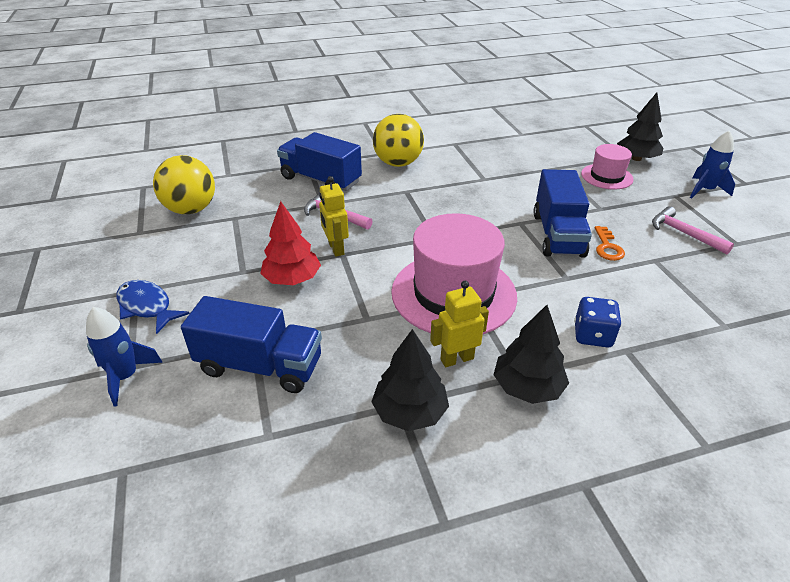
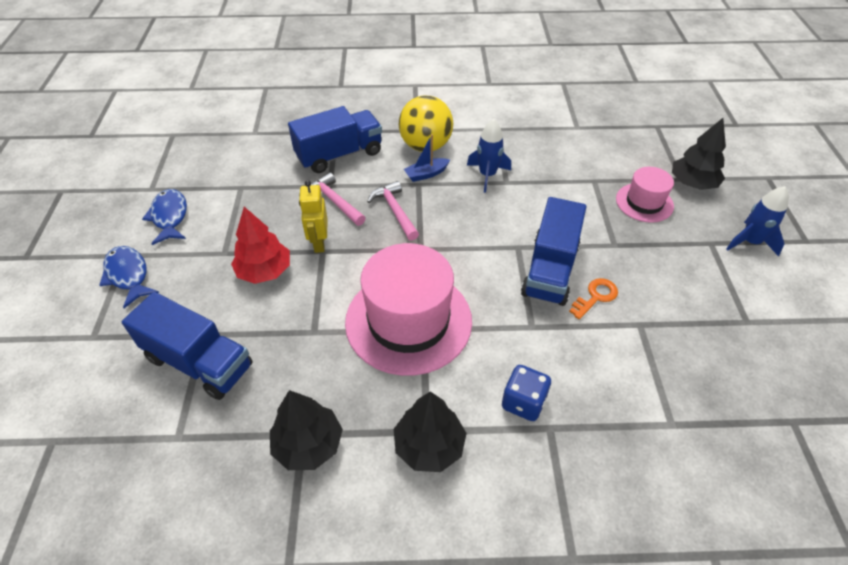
camera: 15 degrees right, 10 degrees up
blue rocket [86,307,163,407] -> blue rocket moved to [467,119,511,193]
yellow ball [153,155,215,214] -> none
blue truck [277,132,362,191] -> blue truck turned 105 degrees clockwise [288,106,382,173]
yellow robot [430,281,489,367] -> none
orange key [595,226,625,261] -> orange key turned 150 degrees counterclockwise [569,278,618,320]
pink hammer [652,206,734,254] -> pink hammer moved to [367,181,419,241]
none -> blue fish [142,189,187,245]
none -> blue boat [404,134,450,182]

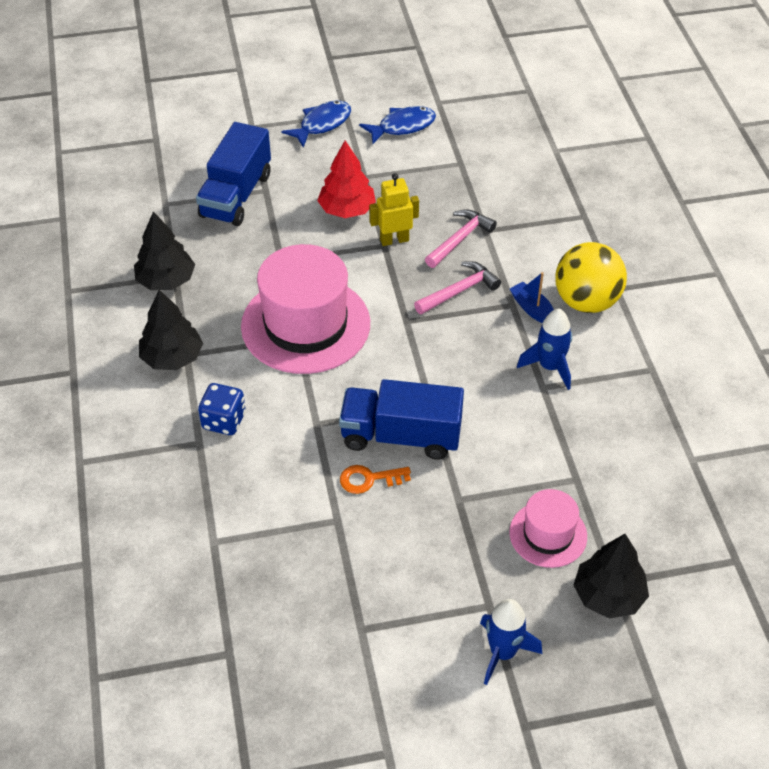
camera: 80 degrees right, 0 degrees up
blue truck [288,106,382,173] -> none
orange key [569,278,618,320] -> orange key turned 135 degrees clockwise [340,465,411,494]

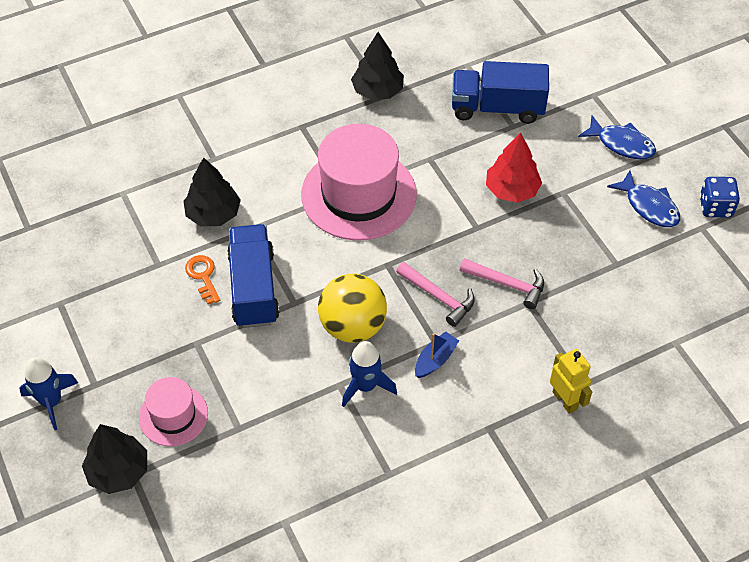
camera: 75 degrees right, 5 degrees up
black tree [139,290,203,370] -> black tree moved to [183,157,241,226]
blue dice [198,383,246,435] -> blue dice moved to [699,177,740,218]
yellow robot [369,173,419,246] -> yellow robot moved to [550,349,592,414]
yellow ball [555,242,627,313] -> yellow ball moved to [318,274,387,343]

